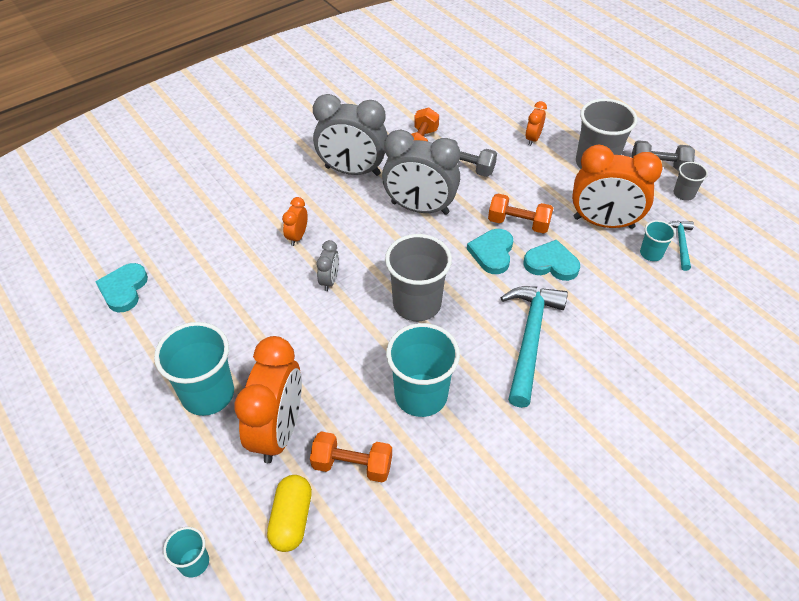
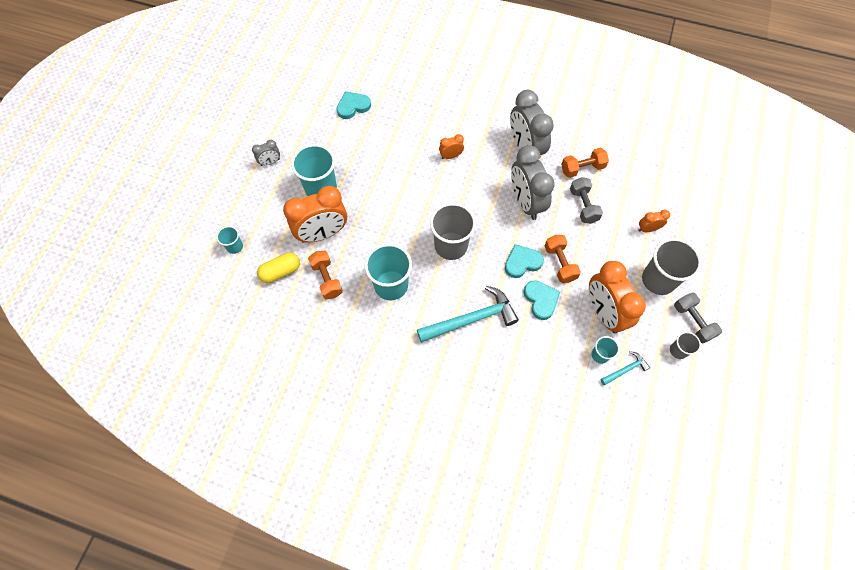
camera: 55 degrees right, 15 degrees up
grey clock [317,240,339,291] -> grey clock moved to [252,140,280,166]

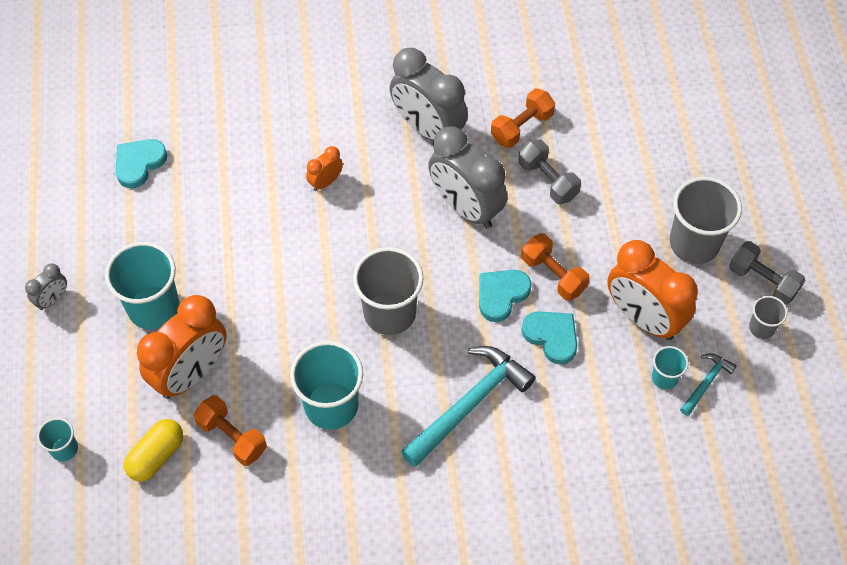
camera: 25 degrees left, 5 degrees down
orange clock [638,210,670,232] -> none

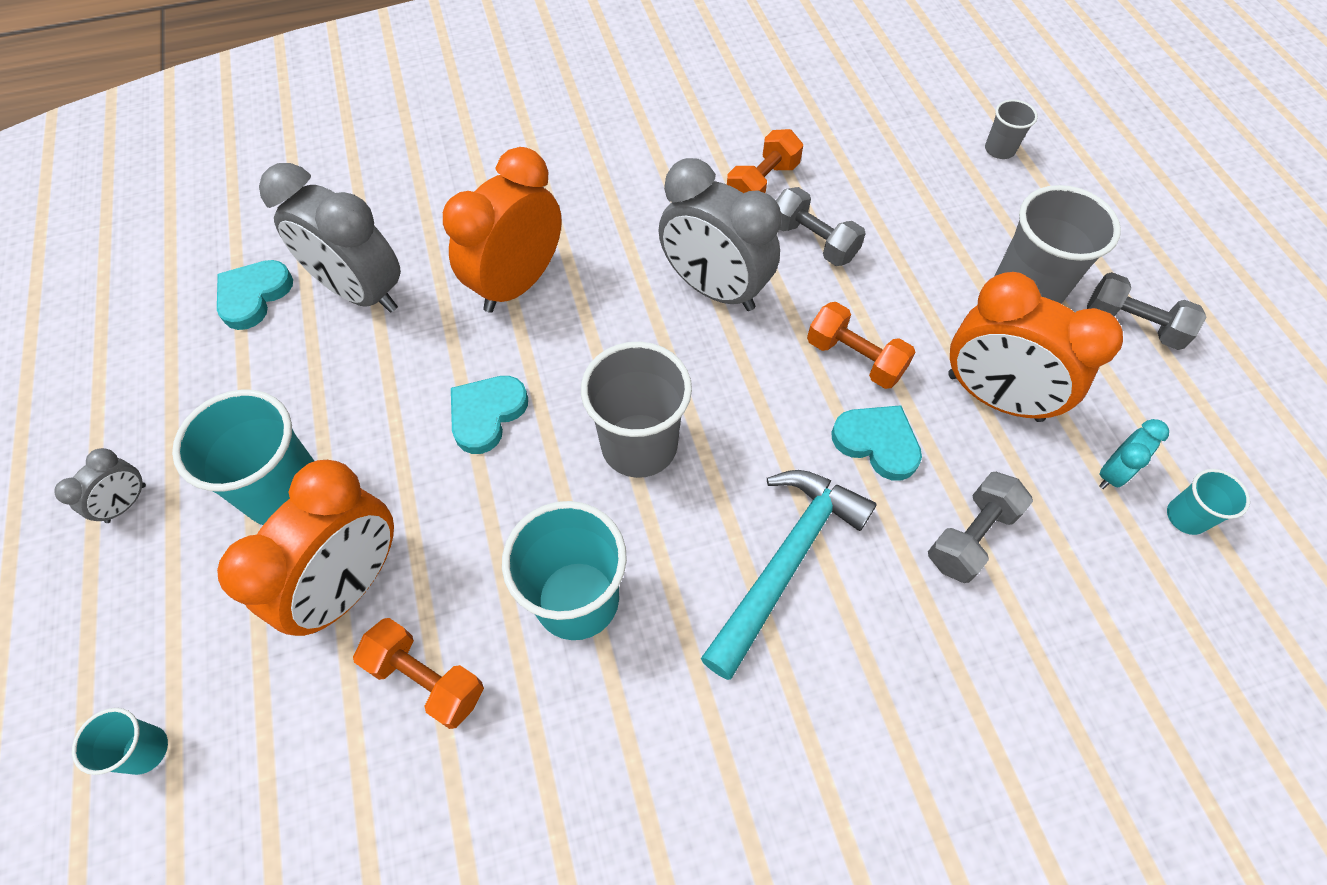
camera: 10 degrees left, 0 degrees up
yellow capsule [124,419,183,482] -> none
orange clock [306,146,343,191] -> orange clock [443,147,562,313], size x2.17
grey clock [390,48,468,141] -> grey clock moved to [259,163,401,313]
turquoise heart [479,270,532,322] -> turquoise heart moved to [451,376,528,454]
turquoise cup [652,346,688,390] -> turquoise cup moved to [1167,469,1250,535]
turquoise hammer [680,353,736,416] -> turquoise clock [1099,419,1169,489]
grey cup [749,296,788,339] -> grey cup moved to [985,99,1038,159]
none -> grey dumbbell [928,472,1033,583]

